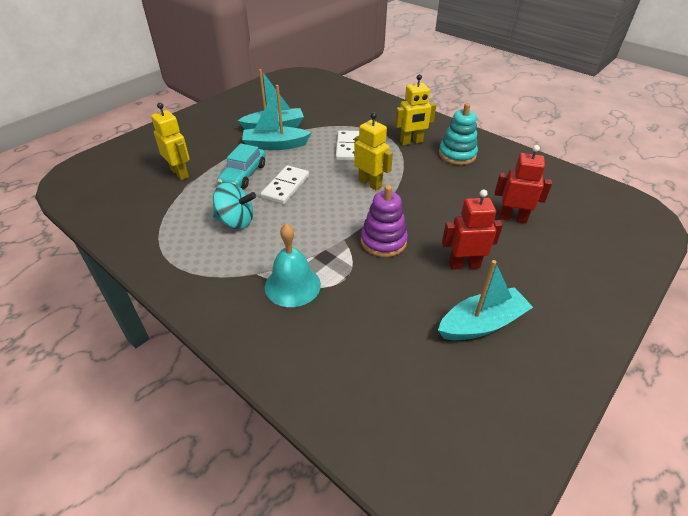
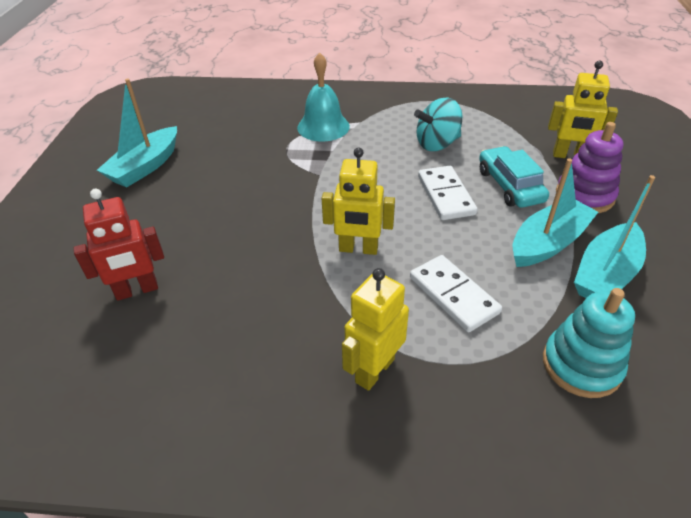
camera: 145 degrees right, 0 degrees up
purple stacking toy [361,185,408,257] -> purple stacking toy moved to [556,122,623,213]
turquoise stacking toy [439,103,478,165] -> turquoise stacking toy moved to [543,288,635,398]
red robot [442,189,503,270] -> none

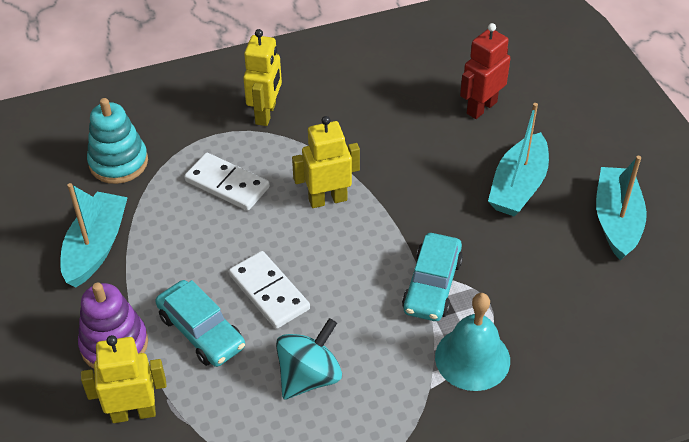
camera: 155 degrees right, 5 degrees up
turquoise boat [513,158,598,267] -> turquoise boat moved to [488,103,549,216]
none -> turquoise car [402,233,463,321]

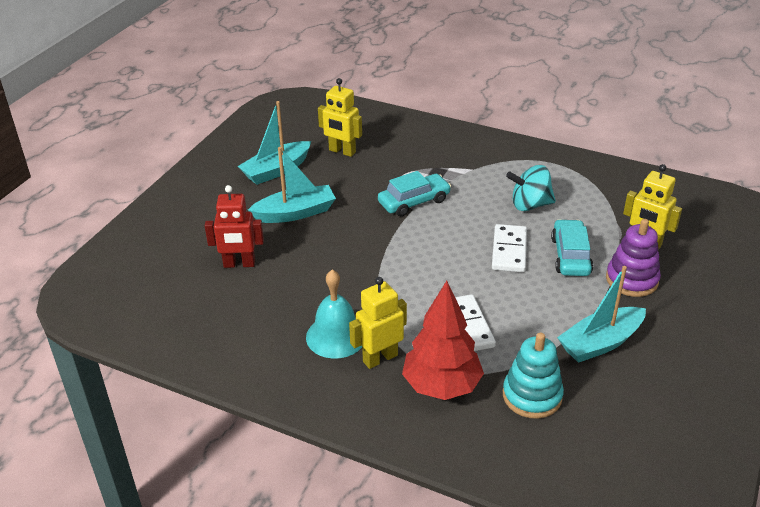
camera: 135 degrees left, 10 degrees down
yellow robot [292,116,360,208] -> yellow robot moved to [318,78,362,157]
turquoise bell [435,293,510,391] -> turquoise bell moved to [306,270,362,359]
none -> red tree [402,281,484,400]

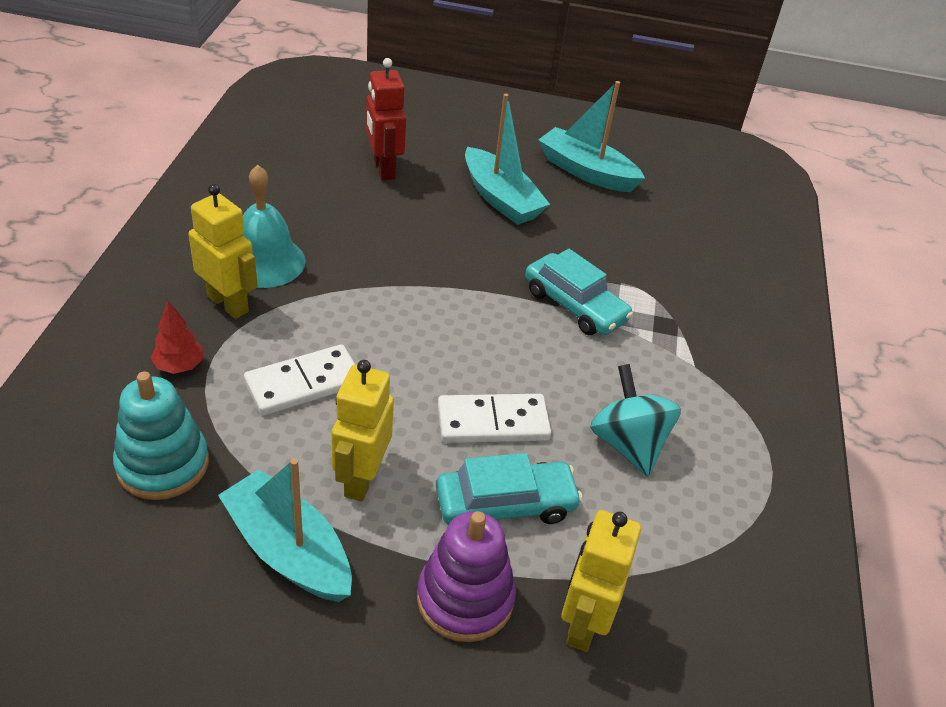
camera: 70 degrees right, 5 degrees up
yellow robot [318,78,362,157] -> yellow robot moved to [331,360,394,502]
red tree [402,281,484,400] -> red tree [151,300,203,374], size x0.46

